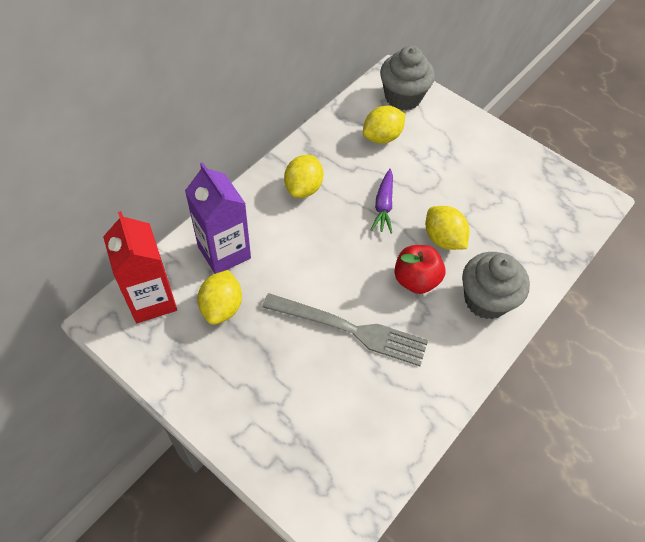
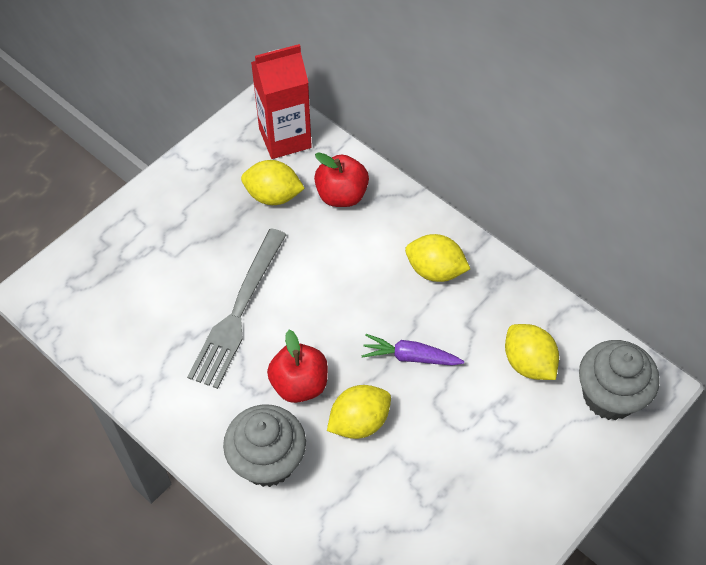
camera: 95 degrees right, 0 degrees up
purple carton [185,162,251,274] -> red apple [314,152,369,207]

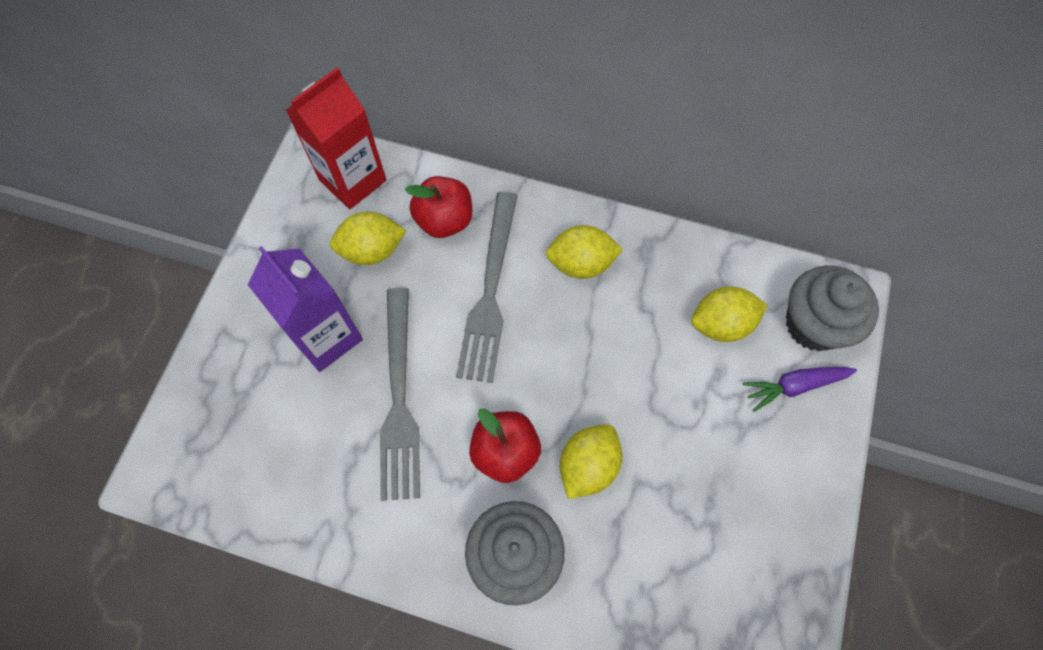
camera: 25 degrees left, 10 degrees up
purple carrot [361,334,464,366] -> purple carrot moved to [742,367,857,412]
yellow lemon [505,324,559,380] -> yellow lemon turned 45 degrees counterclockwise [691,286,768,342]
none -> purple carton [247,246,363,372]
none -> grey fork [456,192,518,383]

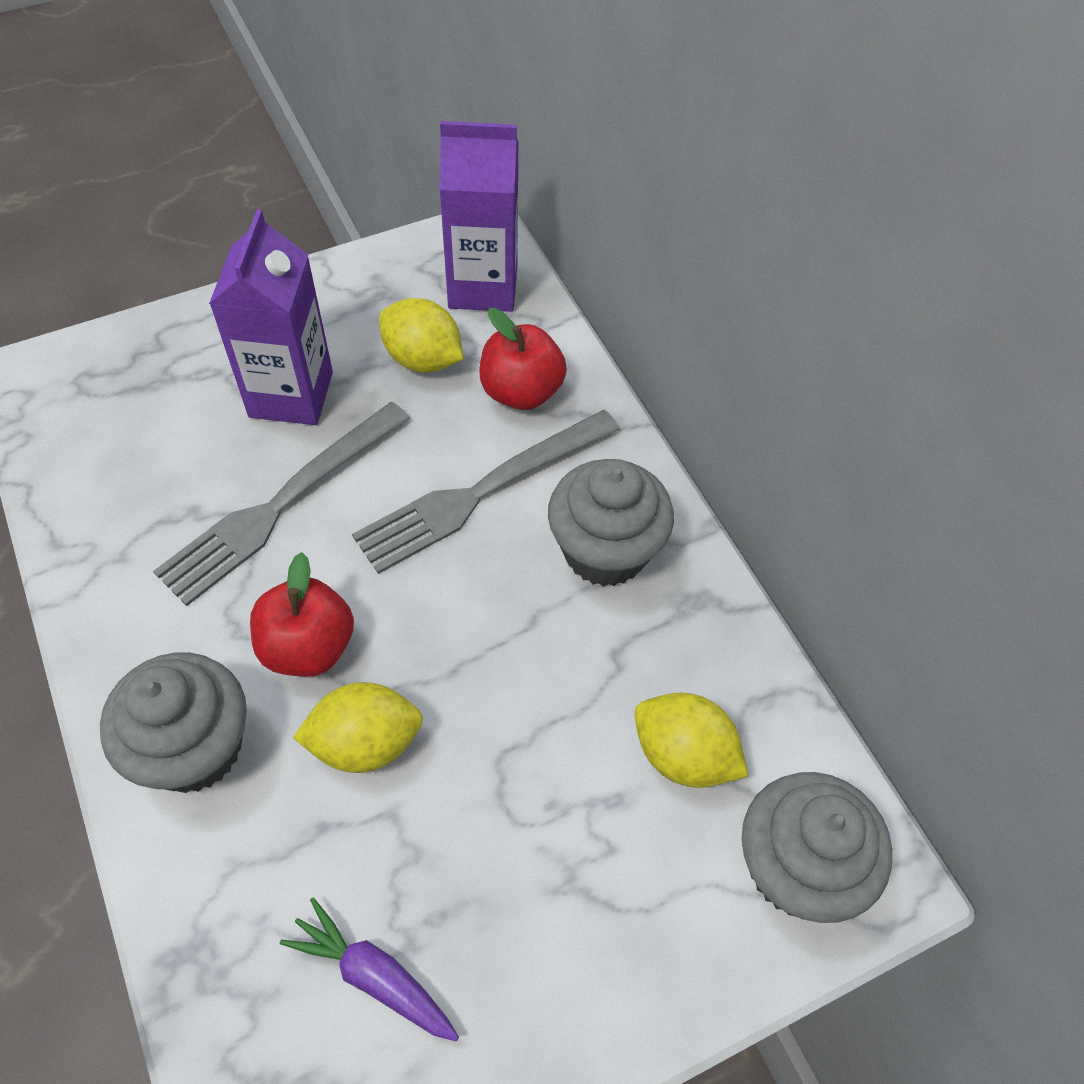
camera: 45 degrees right, 10 degrees down
red carton [286,67,386,209] -> purple carton [439,121,518,312]
yellow lemon [546,225,623,279] -> grey cupcake [548,459,674,587]
purple carrot [742,367,857,412] -> purple carrot moved to [280,897,459,1042]

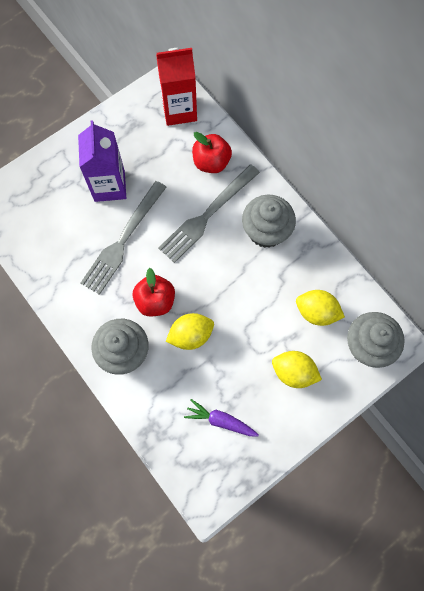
camera: 10 degrees left, 15 degrees up
yellow lemon [379,298,463,372] -> yellow lemon moved to [272,351,322,388]
purple carton [439,121,518,312] -> red carton [156,48,197,126]

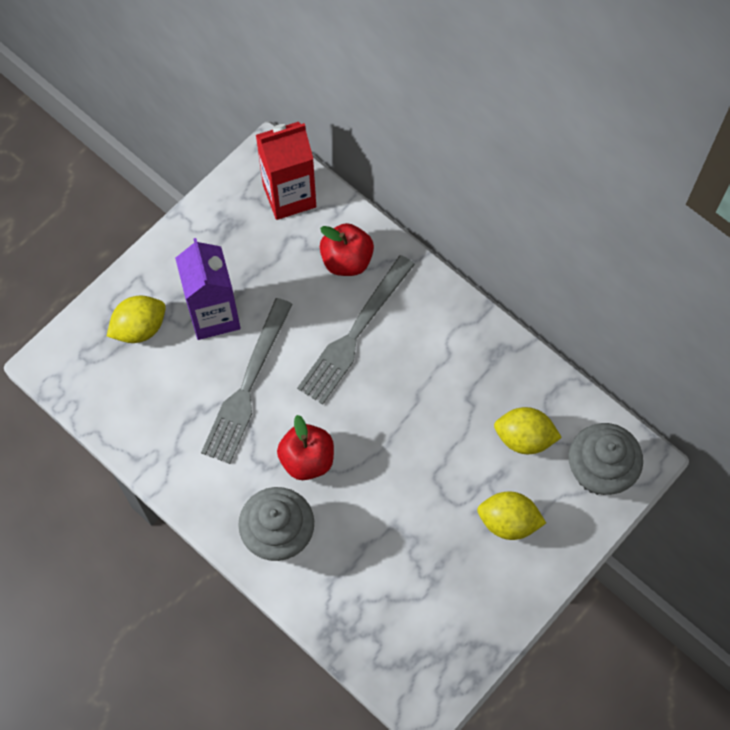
camera: 10 degrees left, 5 degrees down
yellow lemon [166,313,214,350] -> yellow lemon moved to [107,296,166,343]
purple carrot [184,399,259,436] -> none
grey cupcake [242,195,296,248] -> none

